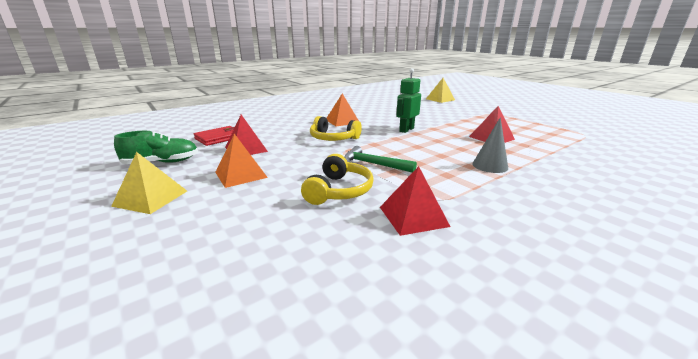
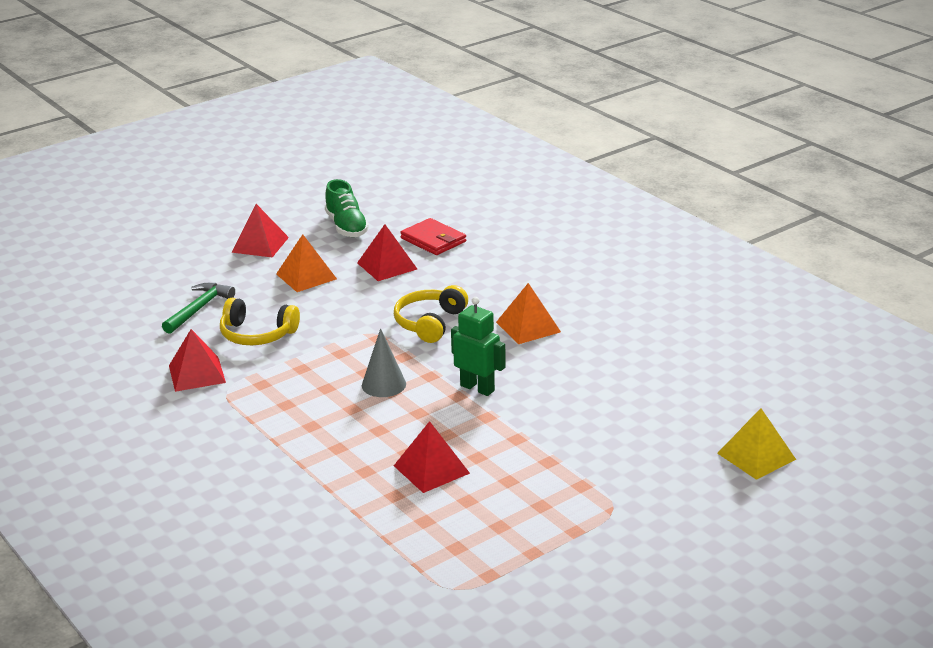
camera: 90 degrees right, 5 degrees up
yellow pyramid [111,152,187,214] -> red pyramid [232,204,289,257]
green hammer [344,146,417,173] -> green hammer moved to [162,283,235,334]
grey cone [472,117,508,173] -> grey cone moved to [362,328,406,397]

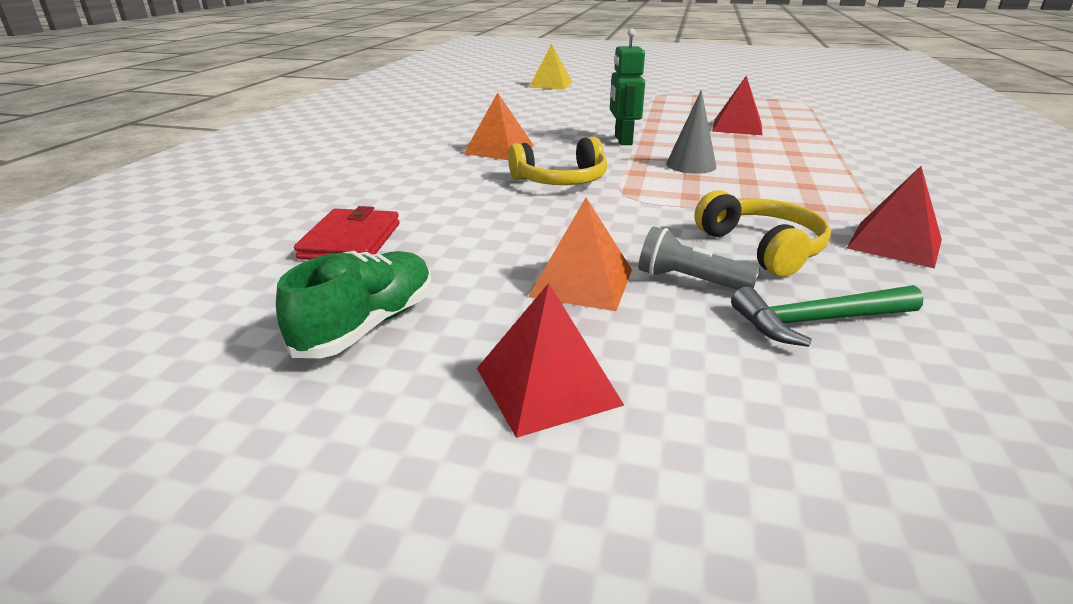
camera: 130 degrees left, 0 degrees up
red pyramid [357,224,417,281] -> none
none -> grey flashlight [639,226,760,290]

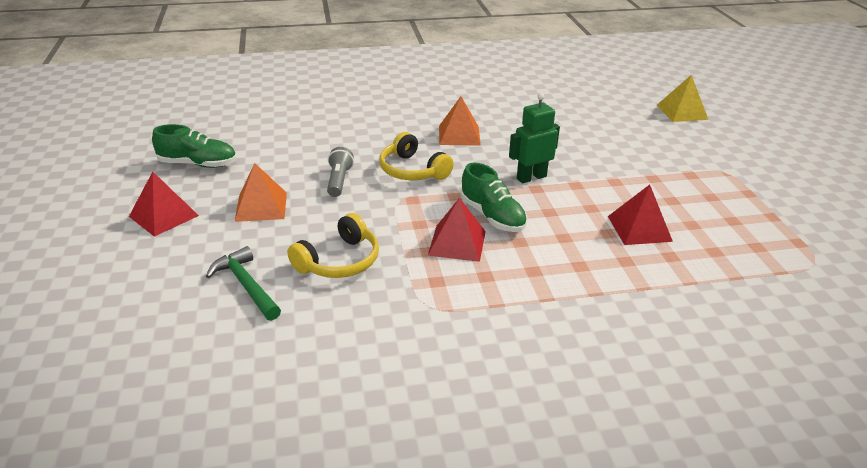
camera: 65 degrees right, 5 degrees up
red wallet [294,206,400,260] -> none
grey flashlight [639,226,760,290] -> grey flashlight moved to [327,147,354,197]
grey cone [666,90,716,174] -> green shoe [460,163,527,232]
red pyramid [847,166,942,269] -> red pyramid moved to [428,198,486,262]

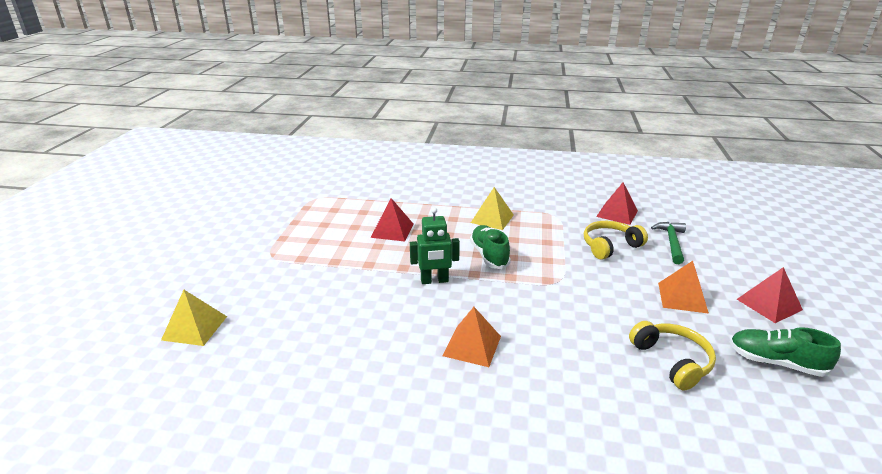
camera: 160 degrees left, 5 degrees down
green hammer [206,246,281,321] -> green hammer turned 150 degrees counterclockwise [651,222,686,264]
grey flashlight [327,147,354,197] -> none
yellow headphones [379,132,454,180] -> yellow headphones moved to [629,321,716,390]
red pyramid [428,198,486,262] -> red pyramid moved to [596,182,638,225]
none -> yellow pyramid [471,187,514,230]

